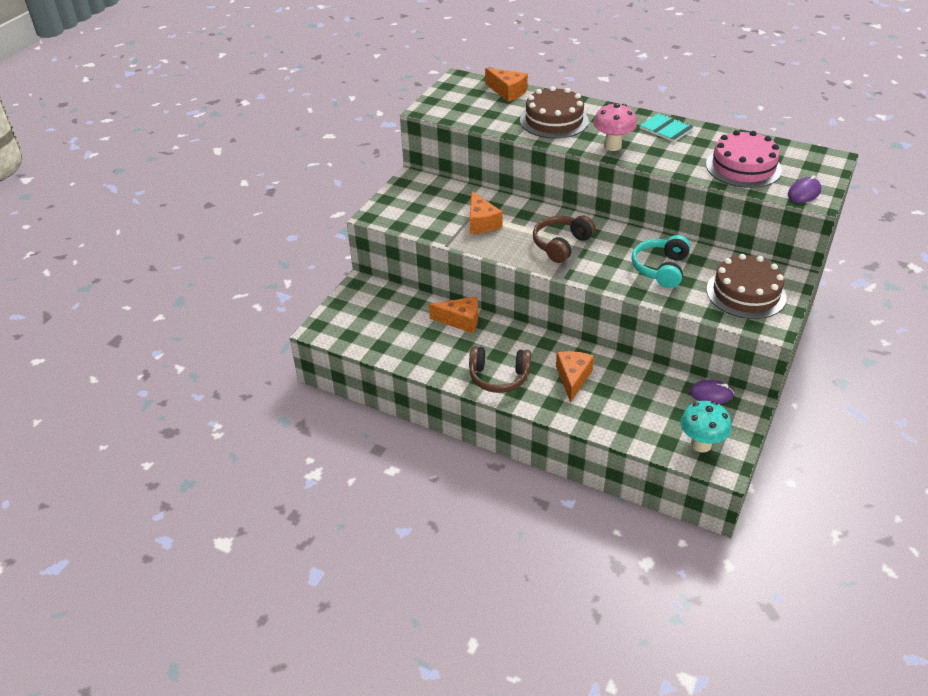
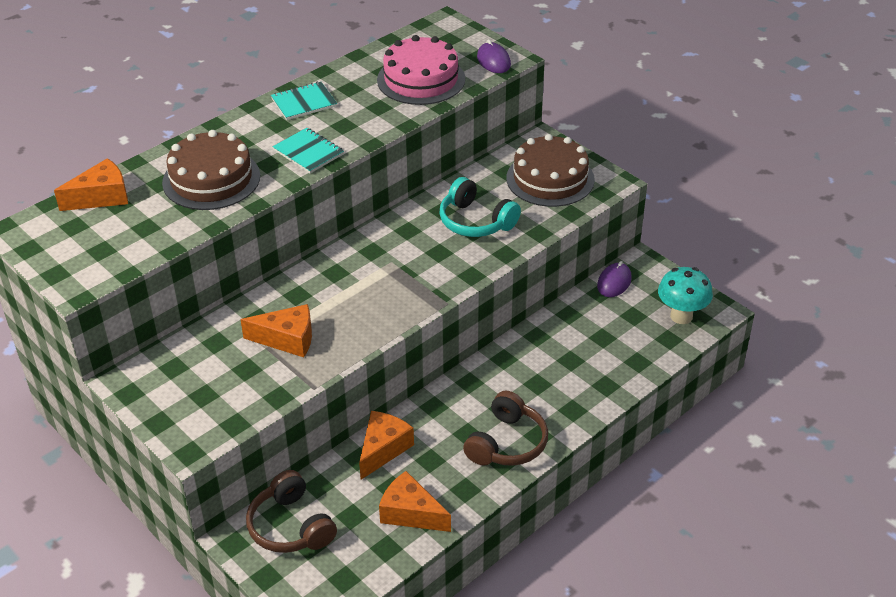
camera: 70 degrees left, 0 degrees up
brown headphones [533,216,595,263] -> brown headphones moved to [246,470,337,553]
orange cheese [556,351,594,403] -> orange cheese moved to [379,471,451,532]
pink mushroom [594,103,637,151] -> turquoise notebook [272,128,344,173]

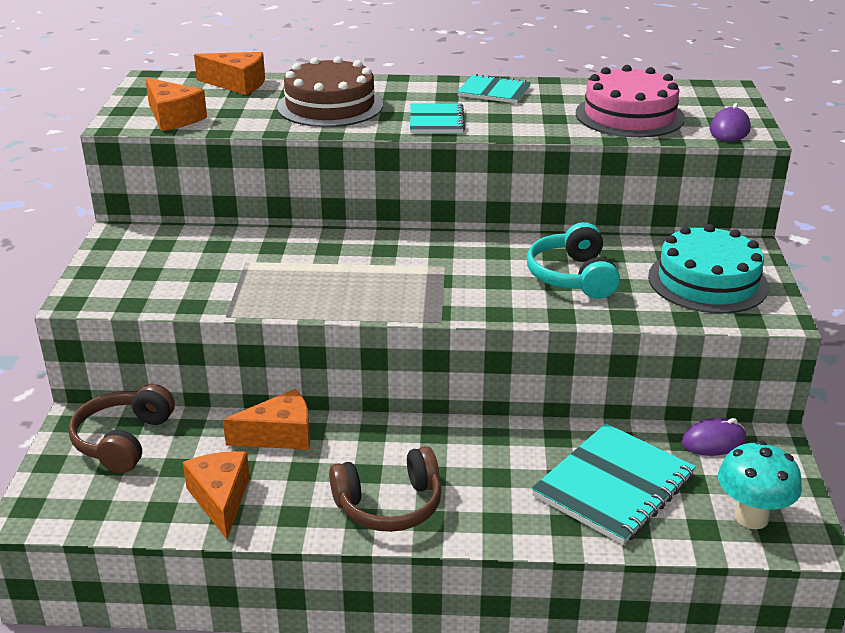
camera: 45 degrees right, 10 degrees down
orange cheese [240,304,312,357] -> orange cheese moved to [145,78,207,131]
brown cake [506,134,595,207] -> turquoise cake [648,224,769,314]
none -> turquoise notebook [531,423,696,545]

